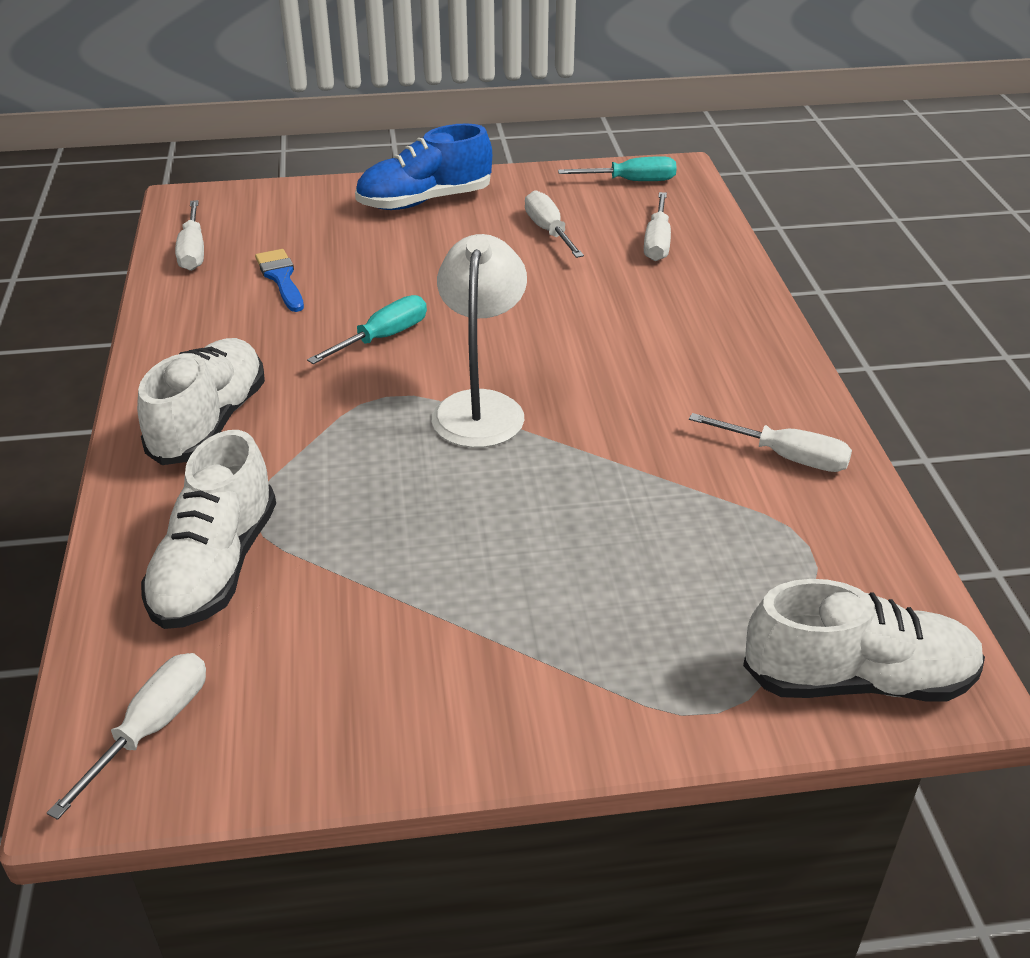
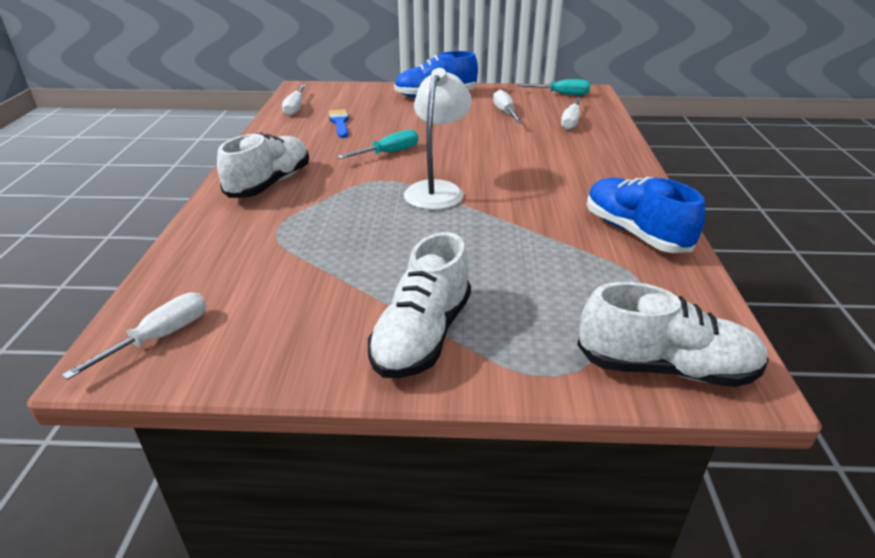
camera: 10 degrees right, 5 degrees down
white shoe [141,430,276,629] -> white shoe moved to [368,232,471,378]
white screwdriver [689,413,852,472] -> blue shoe [587,177,705,253]

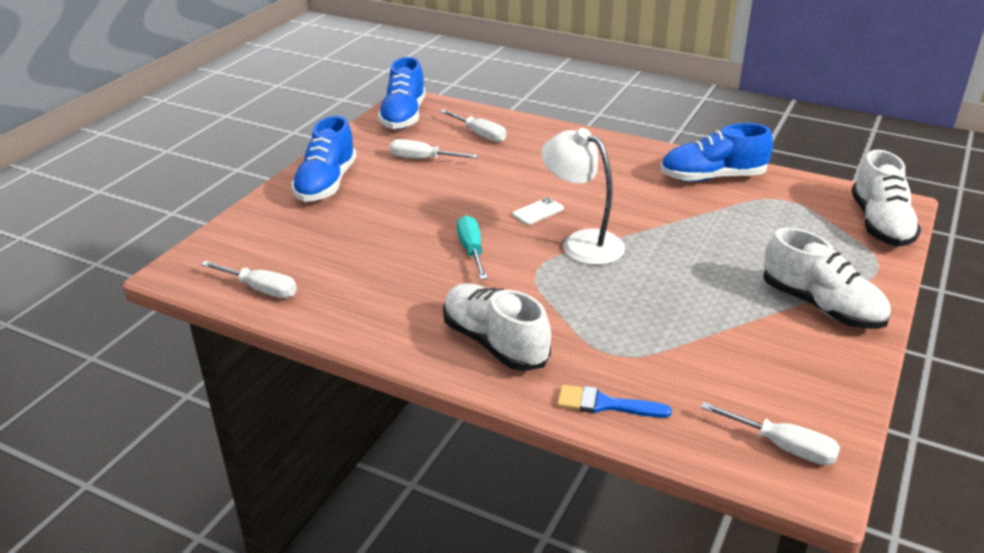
camera: 65 degrees left, 0 degrees up
white screwdriver [62,292,206,380] -> white screwdriver turned 150 degrees clockwise [701,402,840,465]
blue brush [329,109,349,138] -> blue brush moved to [557,385,672,418]
turquoise screwdriver [518,79,590,95] -> blue shoe [378,57,425,129]
white shoe [577,282,769,387] -> white shoe turned 150 degrees clockwise [851,150,921,247]
none -> white phone [512,197,564,225]

